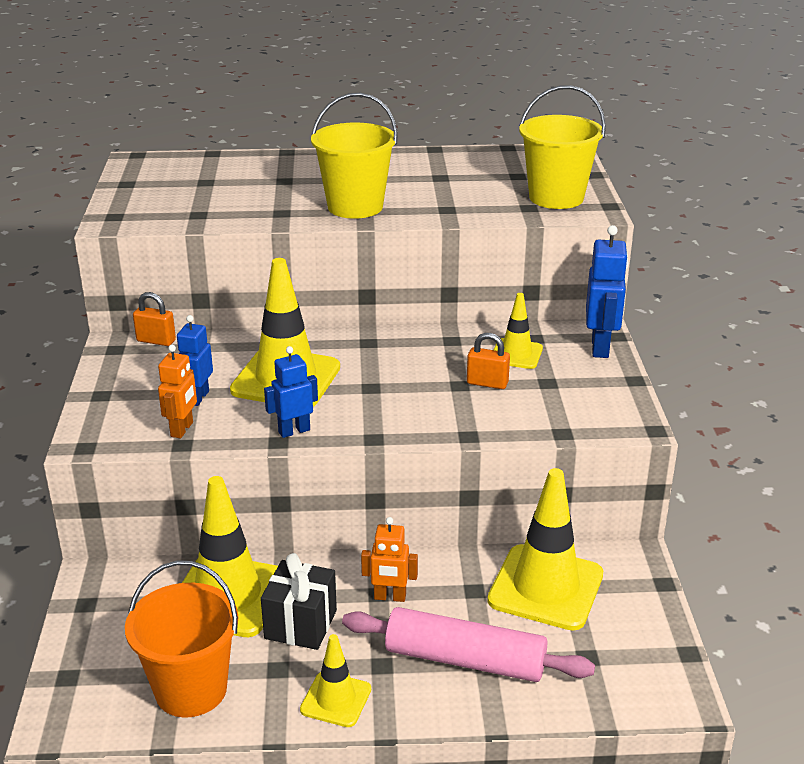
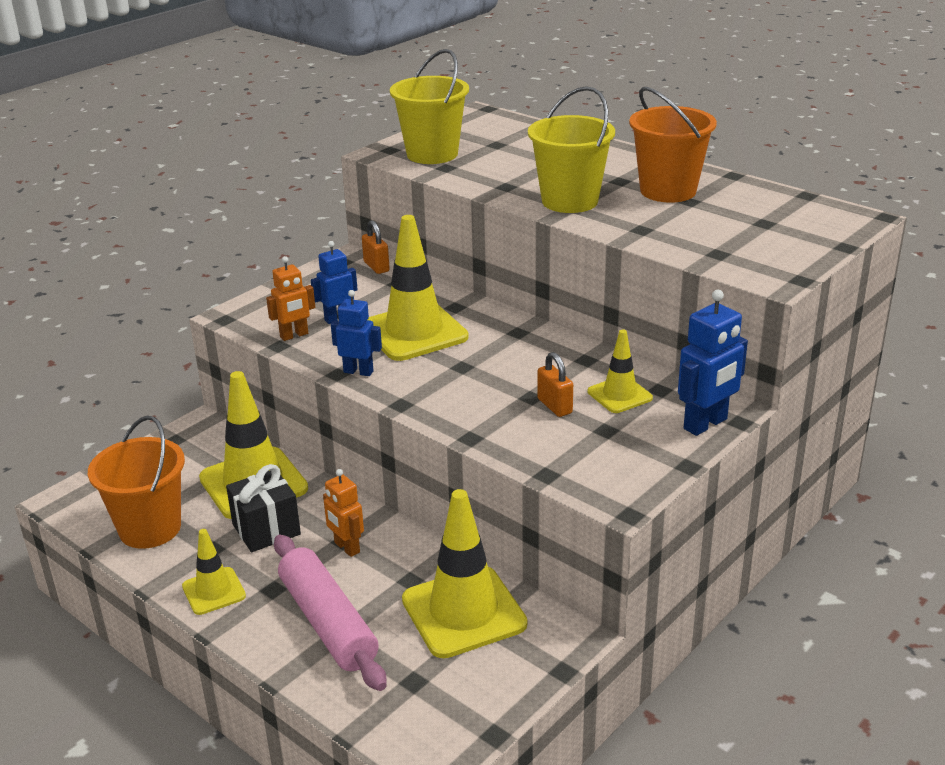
camera: 45 degrees right, 0 degrees up
yellow bucket [519,85,606,209] -> yellow bucket moved to [390,49,469,164]
none -> orange bucket [629,87,717,203]

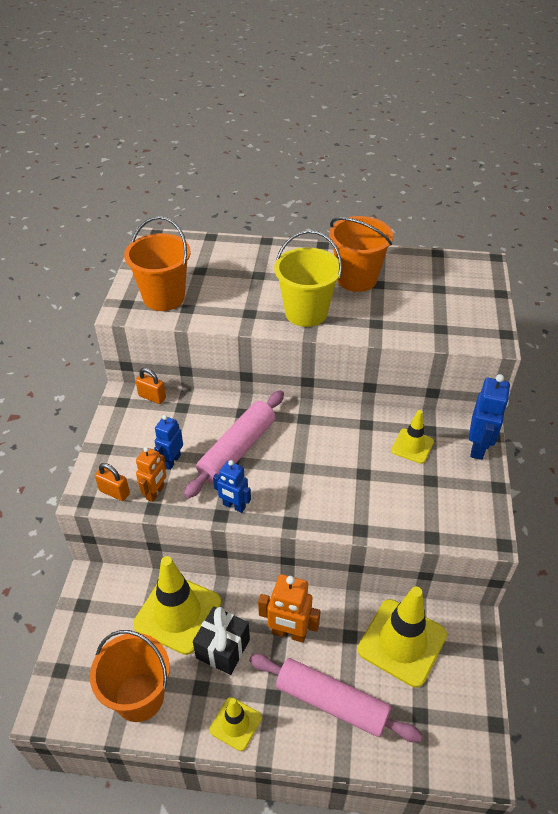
camera: 35 degrees left, 15 degrees up
orange robot [323,469,364,557] -> orange robot [258,574,321,643], size x1.51
blue robot [331,290,382,376] -> blue robot turned 135 degrees counterclockwise [213,460,251,513]
yellow traffic cone [368,215,469,361] -> pink rolling pin [184,390,284,498]
yellow bucket [390,49,469,164] -> orange bucket [124,216,191,311]
orange padlock [537,352,573,417] -> orange padlock moved to [95,463,130,501]

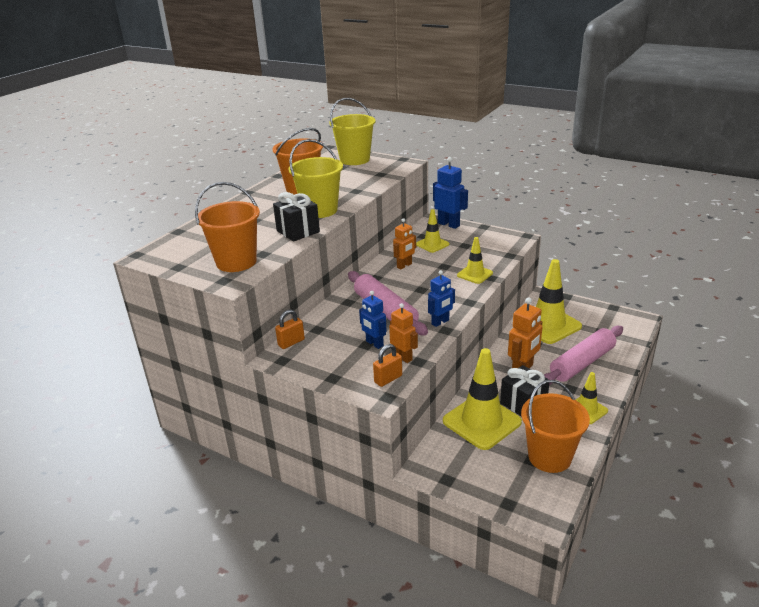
camera: 65 degrees left, 15 degrees down
none -> black gift [273,192,320,242]
none -> yellow bucket [329,98,376,165]
none -> orange robot [393,218,416,269]
none -> yellow traffic cone [457,237,493,284]

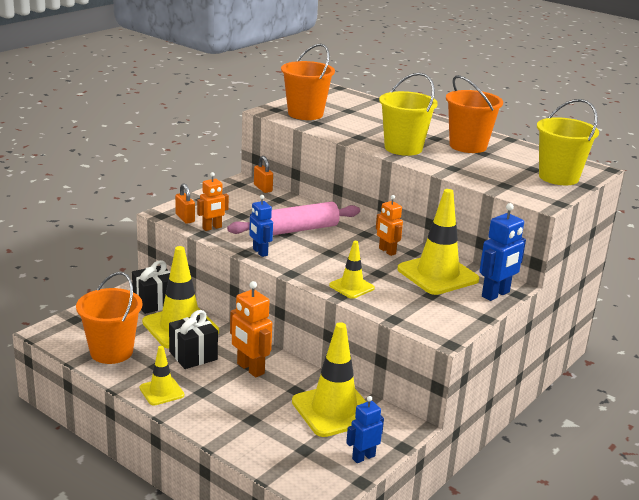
camera: 95 degrees right, 5 degrees down
black gift [273,192,320,242] -> black gift moved to [132,260,170,314]
blue robot [359,291,387,349] -> blue robot moved to [346,396,384,463]
yellow traffic cone [416,209,449,253] -> yellow traffic cone [397,189,479,295], size x1.87
pink rolling pin [544,326,623,385] -> none

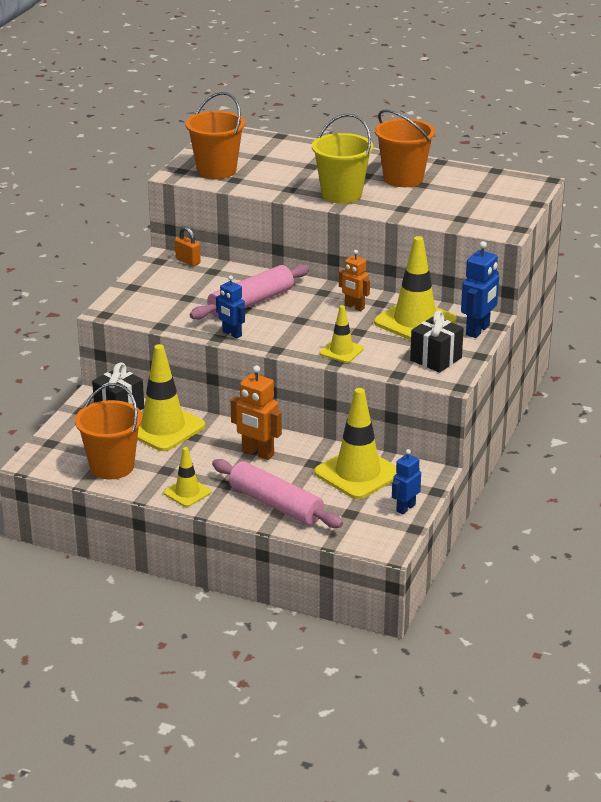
camera: 15 degrees left, 5 degrees up
black gift [169,310,218,369] -> black gift moved to [410,310,464,373]
orange padlock [175,184,195,224] -> none
orange robot [197,172,229,231] -> none
yellow bucket [537,99,599,185] -> none
none -> pink rolling pin [212,459,343,528]

